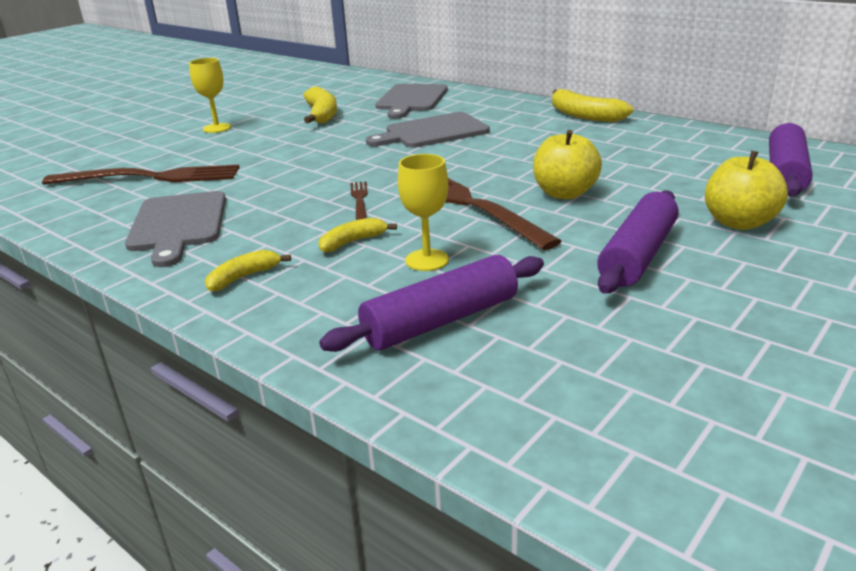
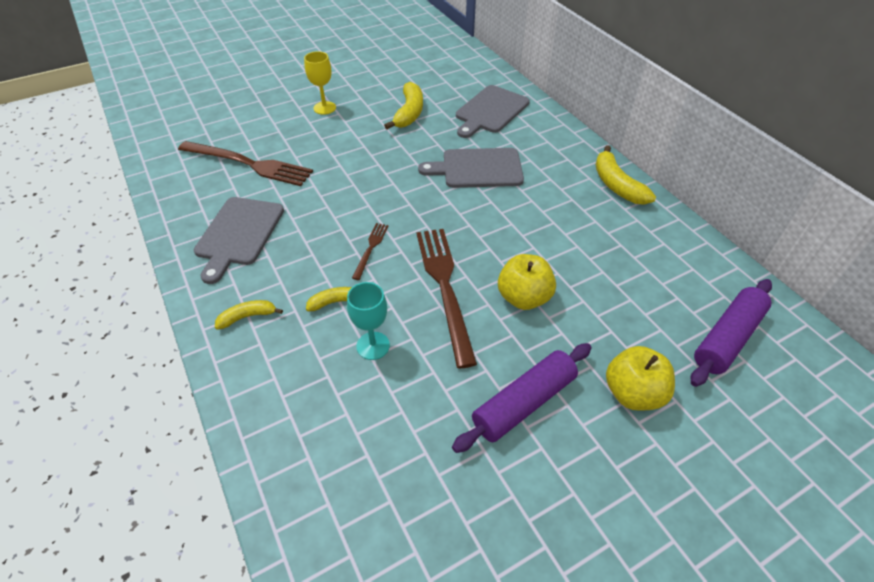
camera: 20 degrees right, 20 degrees up
purple rolling pin [319,255,544,352] -> none
yellow goblet [398,154,449,271] -> turquoise goblet [347,282,390,360]

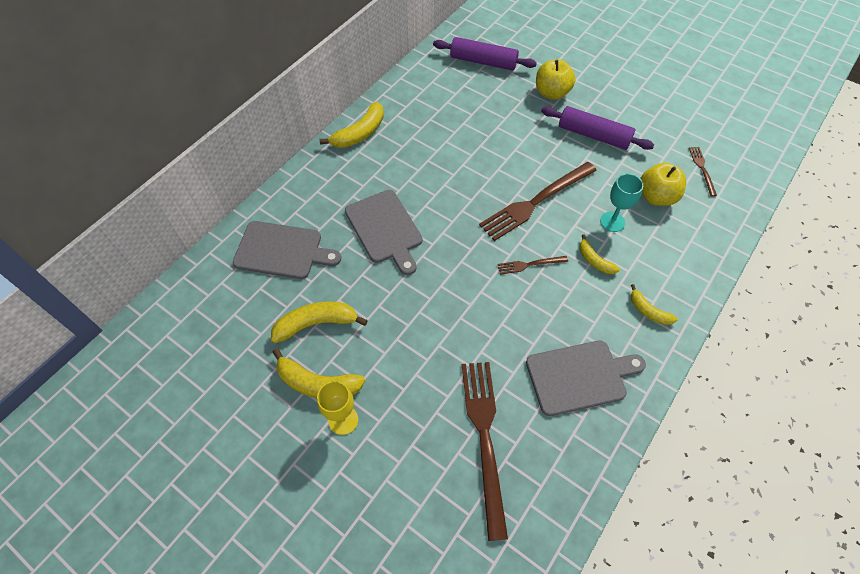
camera: 115 degrees left, 10 degrees up
yellow apple [498,254,556,310] -> yellow apple moved to [640,162,686,206]
none -> yellow banana [272,348,366,398]
none -> brown fork [689,147,717,197]

